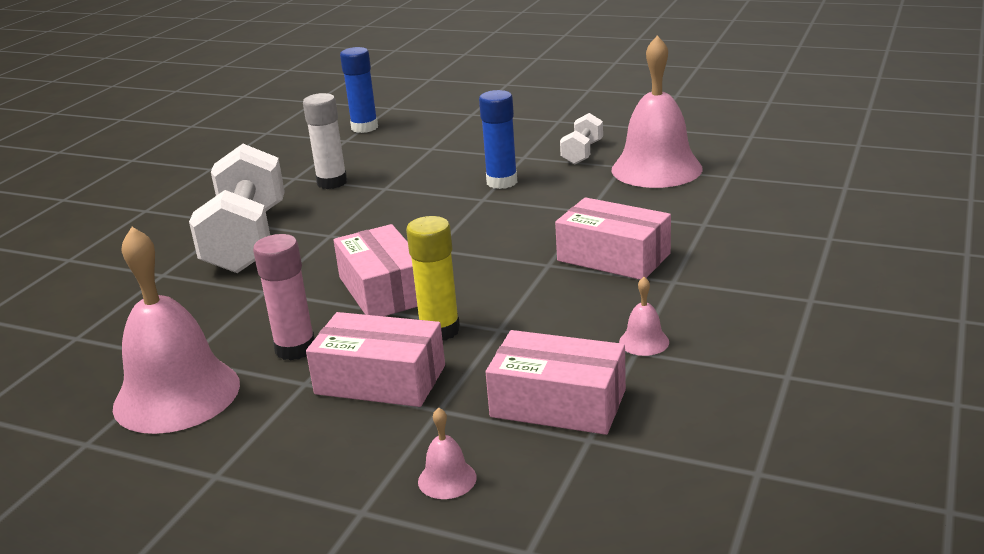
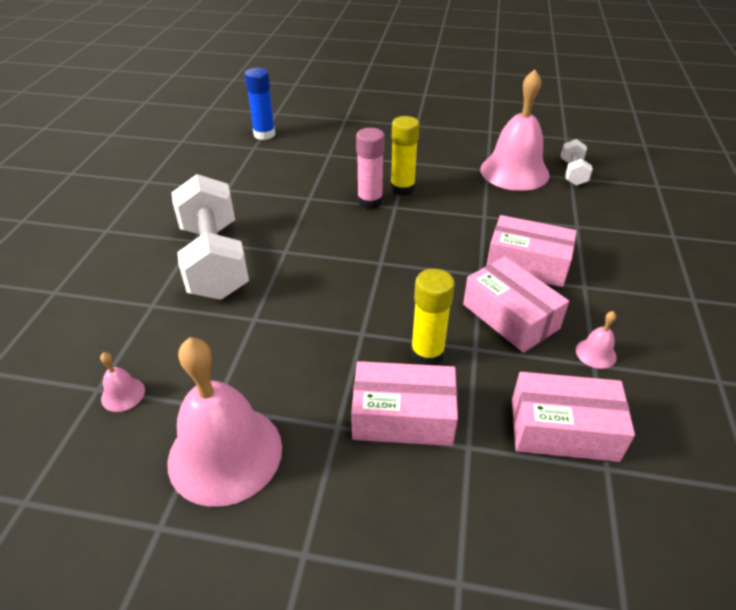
camera: 15 degrees left, 15 degrees up
pink glue stick [253,234,315,361] -> pink glue stick moved to [356,128,385,209]
white glue stick [303,93,347,189] -> none
pink box [333,224,418,316] -> pink box moved to [463,257,569,353]
pink bell [418,407,477,499] -> pink bell moved to [100,352,145,412]
blue glue stick [479,90,518,189] -> yellow glue stick [390,116,420,196]
white dumbbell [560,113,603,165] -> white dumbbell moved to [561,139,593,186]

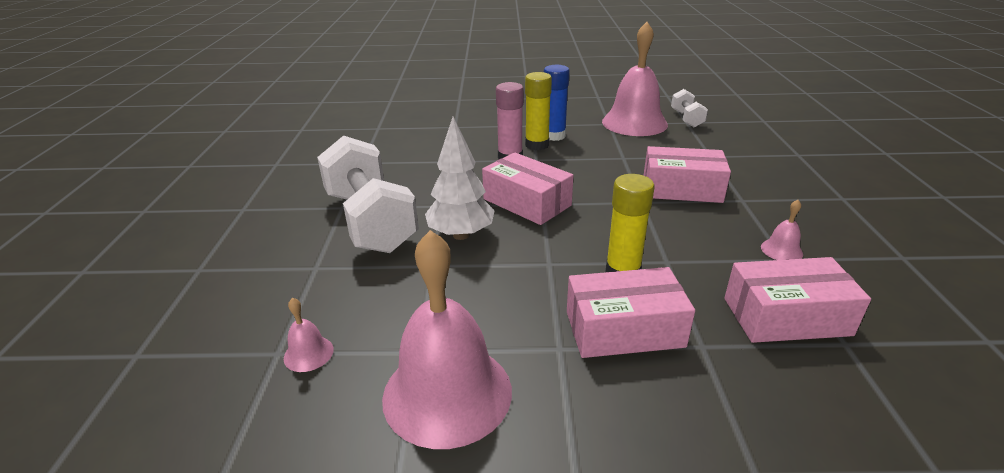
camera: 10 degrees left, 10 degrees down
blue glue stick [244,68,275,140] -> blue glue stick moved to [544,65,570,141]
pink box [463,257,569,353] -> pink box moved to [482,153,574,225]
none -> white tree [425,117,495,240]

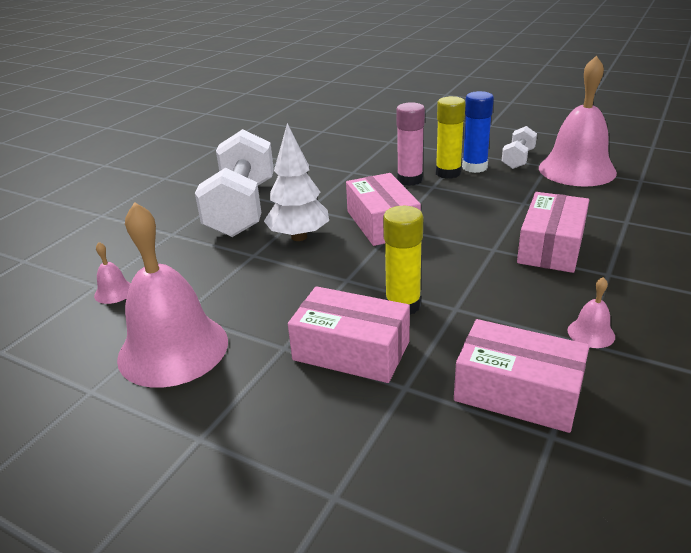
camera: 30 degrees right, 0 degrees up
pink box [644,146,731,203] -> pink box turned 75 degrees clockwise [517,192,589,273]
white dumbbell [671,89,708,128] -> white dumbbell moved to [502,126,537,169]

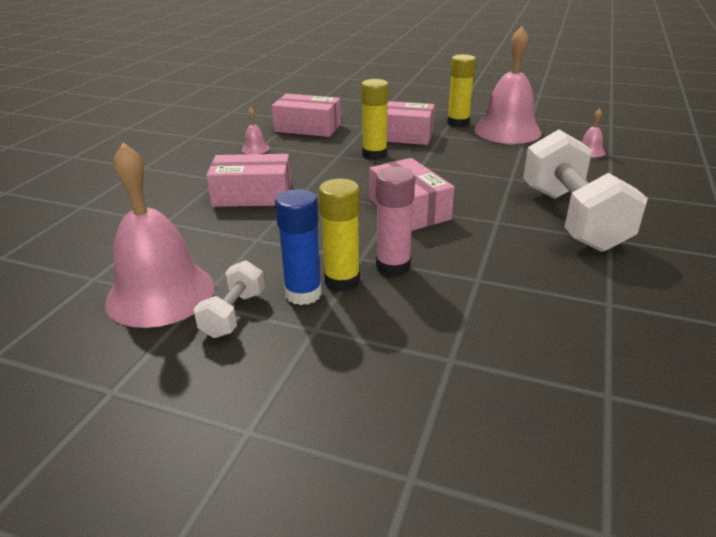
camera: 170 degrees right, 0 degrees up
white tree [264,123,329,241] -> none
pink box [517,192,589,273] -> pink box turned 75 degrees clockwise [206,154,291,207]
none -> yellow glue stick [447,54,476,128]

